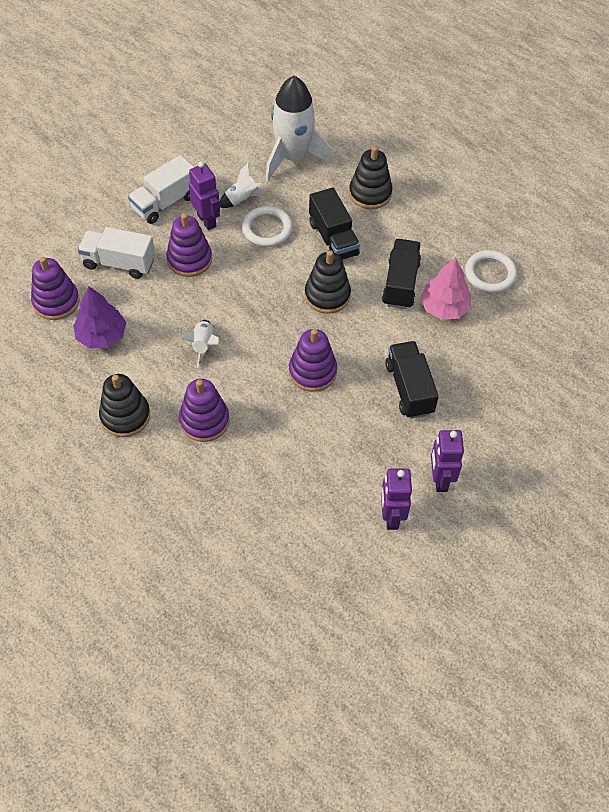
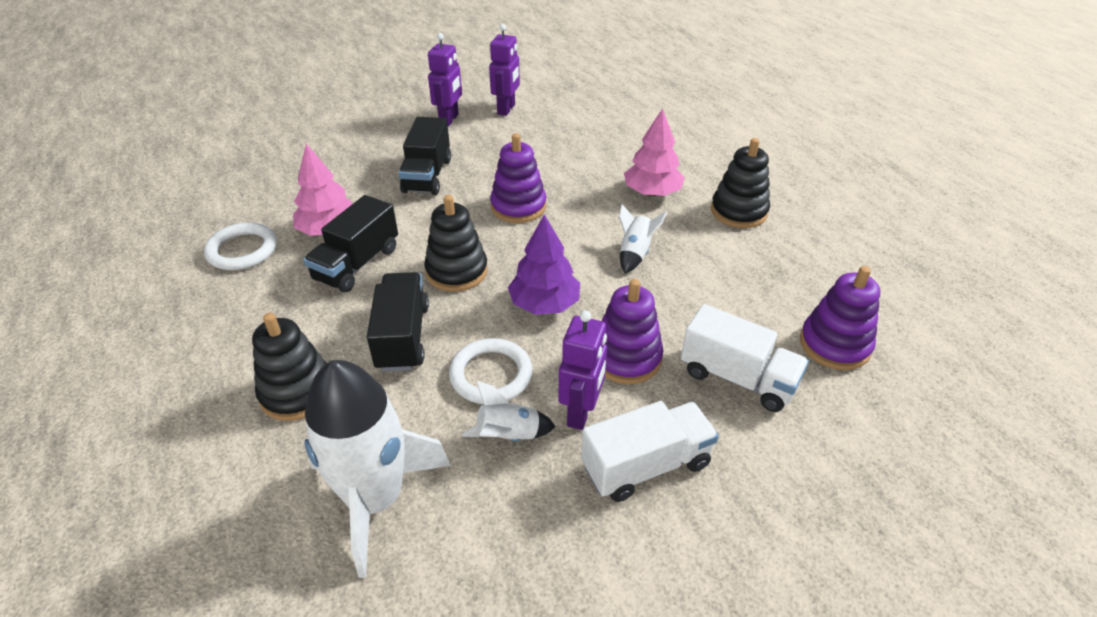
camera: 160 degrees left, 15 degrees down
purple tree [73,286,126,349] -> purple tree moved to [508,214,580,315]
purple stacking toy [179,379,230,442] -> pink tree [624,108,685,196]
purple robot [189,161,220,230] -> purple robot turned 150 degrees counterclockwise [558,310,607,430]

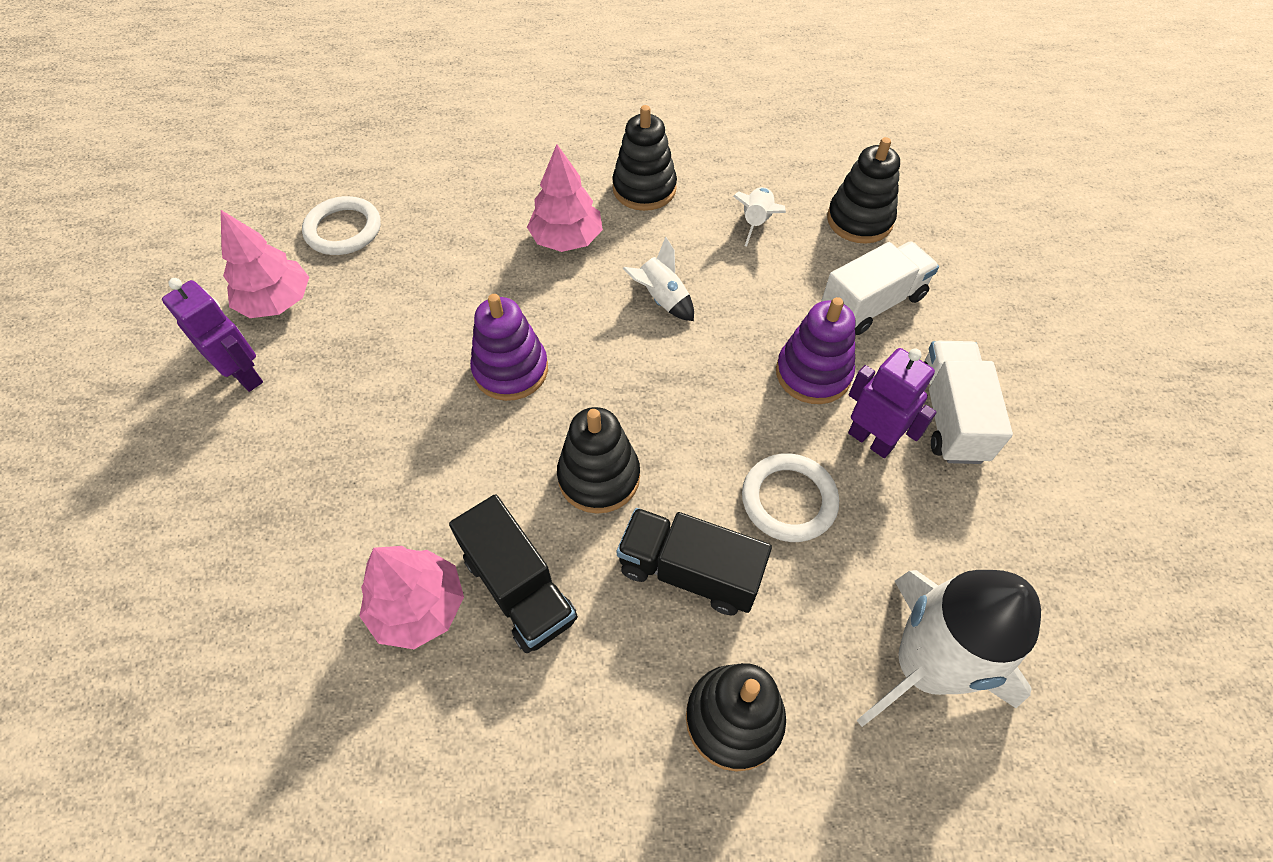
camera: 65 degrees left, 15 degrees up
white ring [204,222,277,270] -> white ring moved to [302,196,381,255]
black truck [399,117,451,195] -> none
white rocket [461,381,556,441] -> white rocket moved to [733,187,786,247]
purple robot [489,24,520,116] -> pink tree [221,210,309,318]
purple tree [508,214,580,315] -> none
purple stacking toy [800,266,880,370] -> black stacking toy [827,137,900,244]

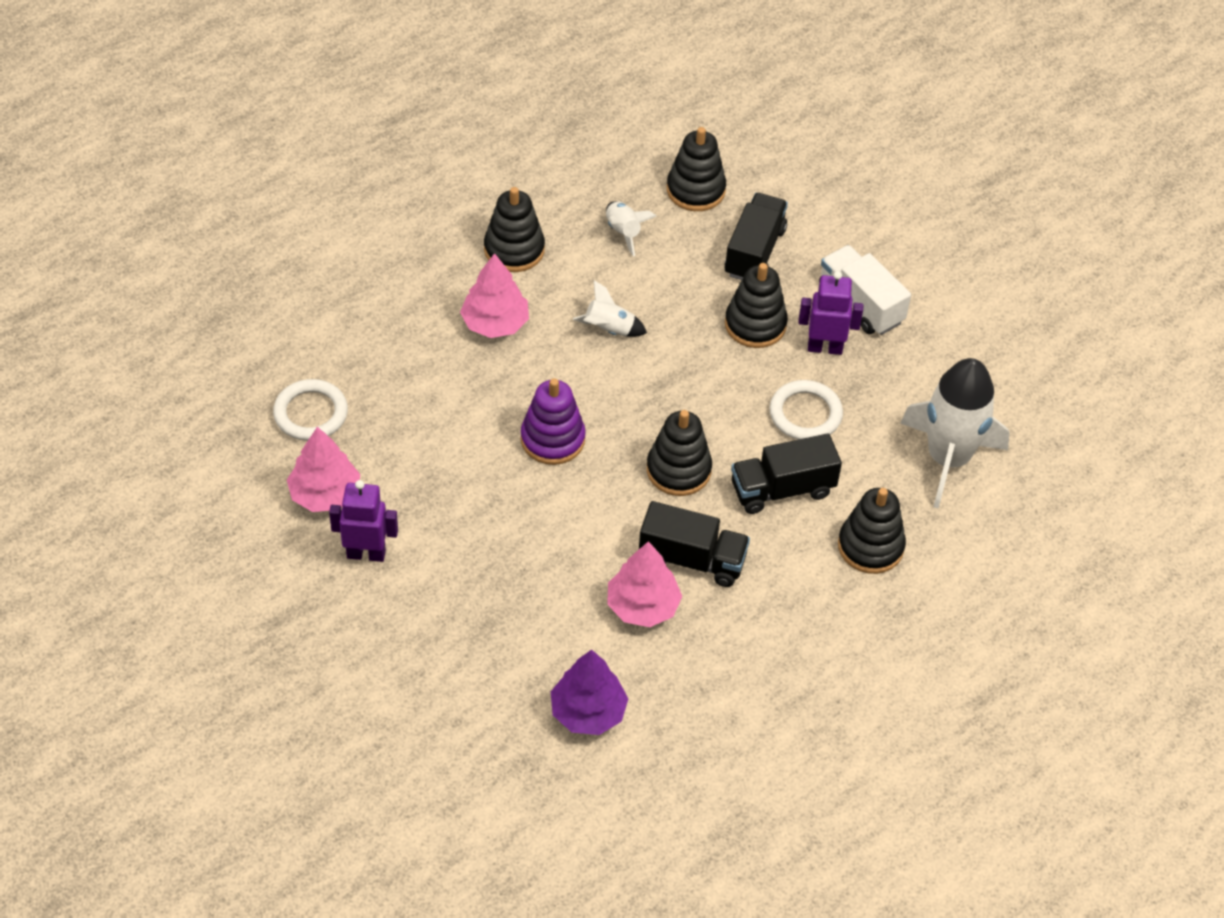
camera: 40 degrees left, 5 degrees down
purple stacking toy [776,297,856,404] -> black stacking toy [725,263,788,348]
white truck [821,241,939,335] -> black truck [724,193,788,280]
none -> purple tree [551,650,628,735]

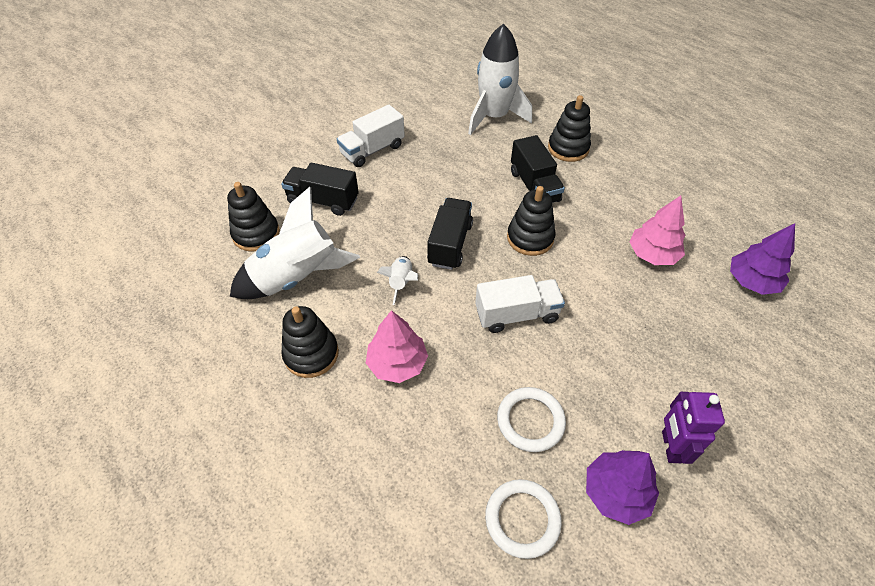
camera: 90 degrees left, 0 degrees up
pink tree [287,427,360,512] -> purple tree [586,450,659,525]
purple stacking toy [521,378,586,465] -> white truck [475,275,565,333]
white rocket [606,201,657,256] -> white rocket [230,187,360,299], size x2.18
black truck [639,501,750,587] -> black truck moved to [427,198,473,270]
black stacking toy [725,263,788,348] -> none
white ring [769,380,843,440] -> white ring moved to [497,387,566,452]
purple robot [798,271,863,355] -> none

